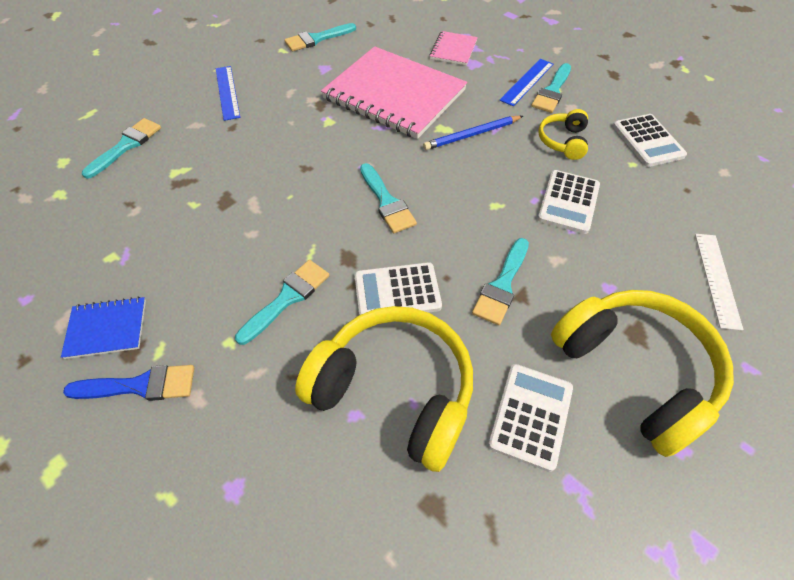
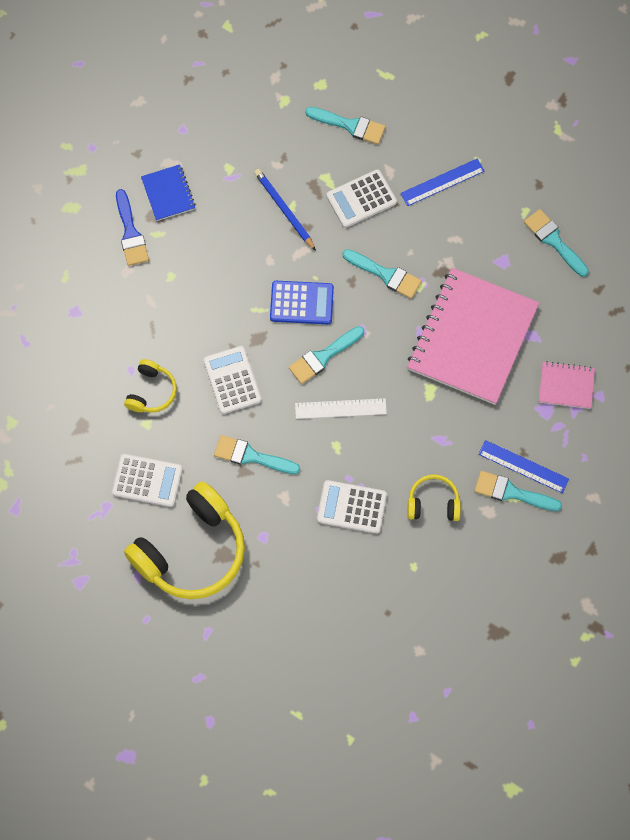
camera: 80 degrees right, 15 degrees up
turquoise brush [235,260,330,345] -> turquoise brush moved to [342,249,422,299]
yellow headphones [295,306,473,472] -> yellow headphones [124,359,177,413], size x0.49
blue pencil [423,116,523,150] -> blue pencil moved to [254,169,316,251]
white calculator [613,114,687,167] -> white calculator moved to [326,169,397,228]
white ruler [695,234,744,331] -> white ruler moved to [295,398,387,419]
none -> blue calculator [270,281,334,324]

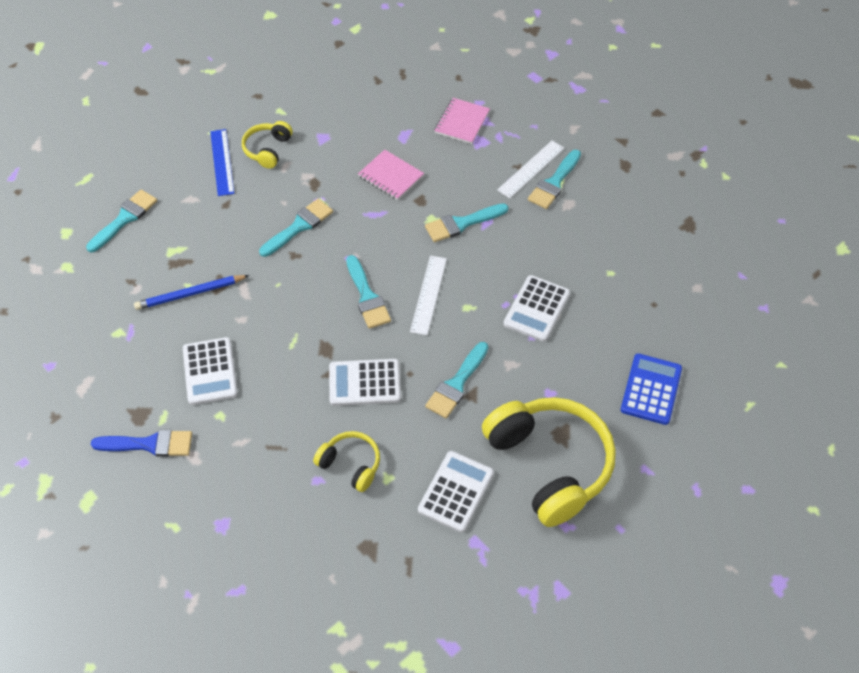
camera: 75 degrees left, 15 degrees down
blue notebook [141,164,196,221] -> none
blue calculator [270,281,334,324] -> blue calculator moved to [621,353,682,425]
white calculator [326,169,397,228] -> white calculator moved to [183,337,238,405]
pink notebook [407,268,539,405] -> pink notebook [358,150,424,200], size x0.45
yellow headphones [407,474,461,521] -> yellow headphones moved to [242,121,293,169]
blue ruler [479,440,569,493] -> white ruler [497,141,564,198]
turquoise brush [524,209,589,277] -> turquoise brush moved to [425,203,509,242]

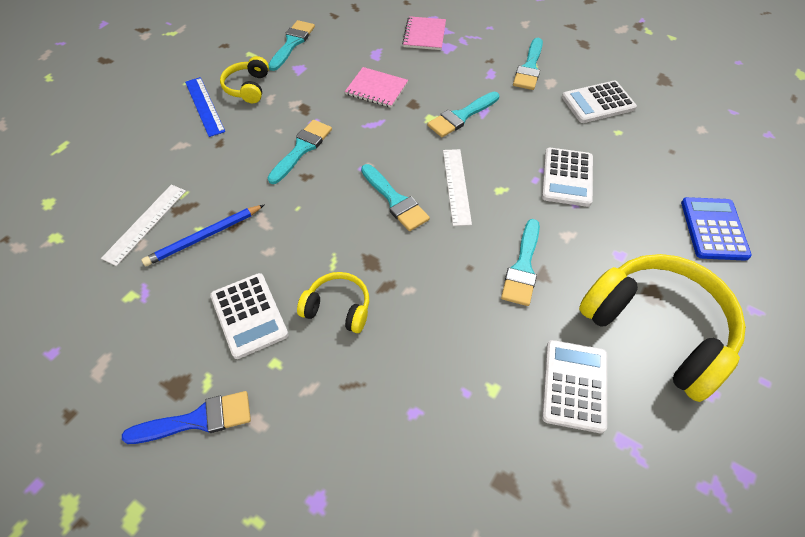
camera: 15 degrees left, 0 degrees up
turquoise brush [86,190,157,252] -> turquoise brush moved to [269,20,315,71]
yellow headphones [313,431,380,492] -> yellow headphones moved to [297,272,369,333]
white calculator [329,359,401,406] -> white calculator moved to [562,81,637,123]
white ruler [497,141,564,198] -> white ruler moved to [101,185,186,266]

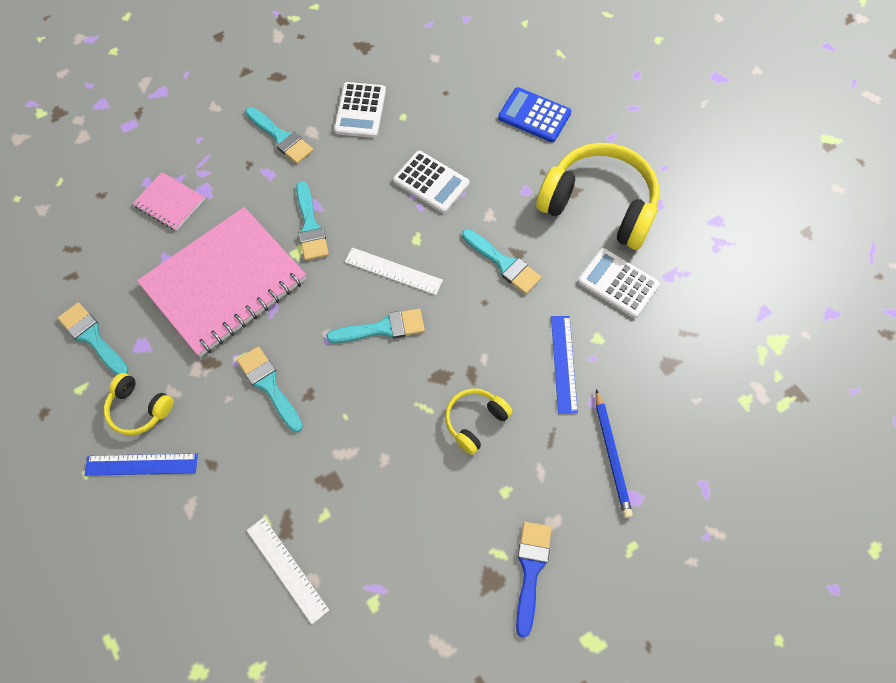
camera: 65 degrees left, 10 degrees up
blue pencil [141,205,264,266] -> blue pencil moved to [596,389,633,518]
white calculator [210,273,289,359] -> none
pink notebook [345,67,408,108] -> pink notebook [137,207,307,357], size x2.24
yellow headphones [579,254,746,402] -> yellow headphones turned 45 degrees clockwise [536,143,660,250]
none -> blue ruler [551,316,578,414]

